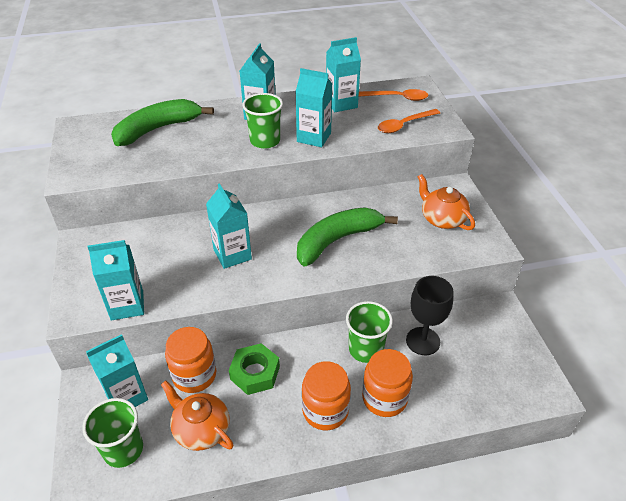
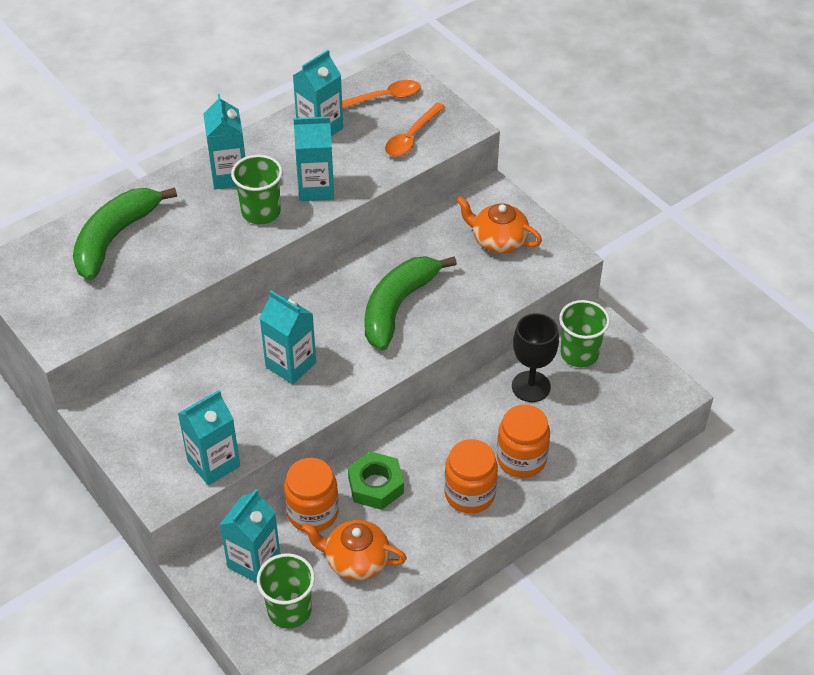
camera: 25 degrees left, 5 degrees up
green cup [346,301,393,363] -> green cup moved to [559,300,610,368]

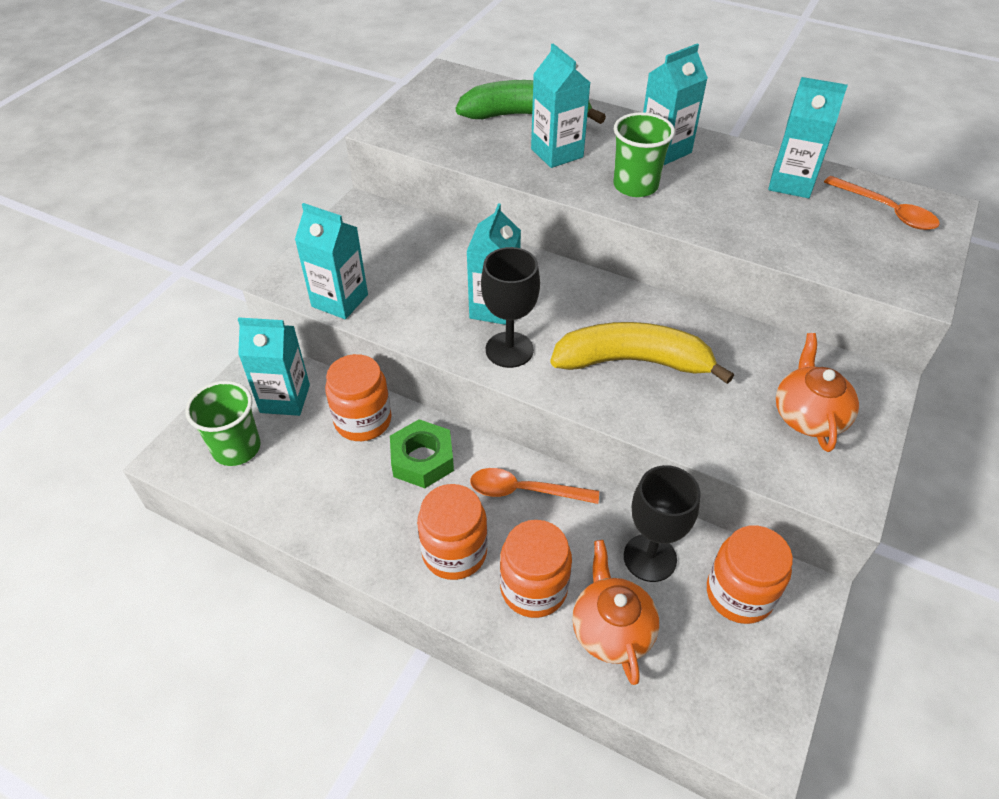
camera: 65 degrees right, 0 degrees up
turquoise carton [293,117,334,201] -> turquoise carton moved to [531,44,590,168]
orange teapot [302,520,407,581] -> orange teapot moved to [572,540,659,685]
green banana [365,256,457,350] -> yellow banana [550,322,734,384]
orange spoon [385,102,445,157] -> orange spoon moved to [470,468,599,504]
green cup [559,300,610,368] -> orange jar [707,525,793,624]
none -> black goblet [481,247,540,368]

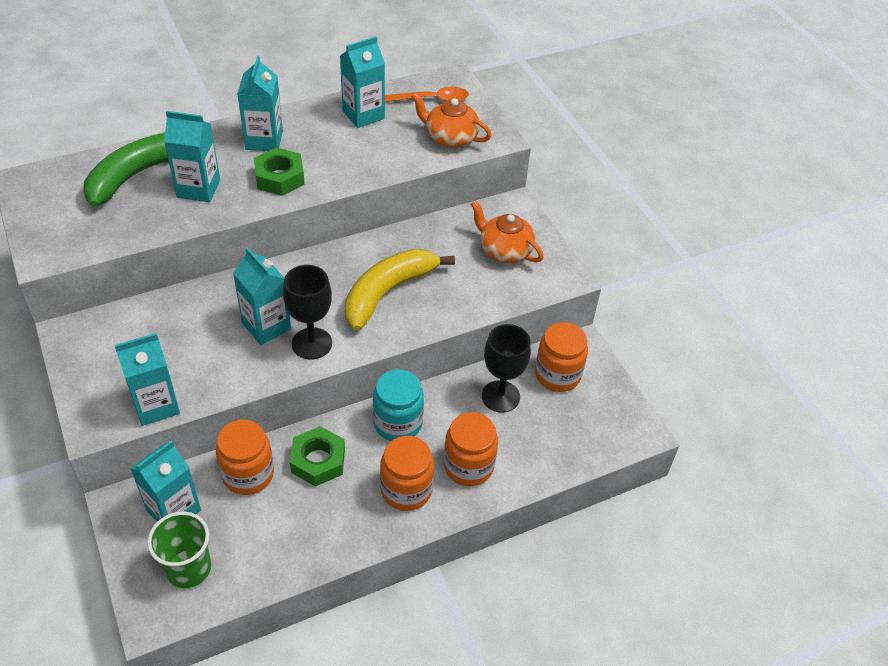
camera: 55 degrees left, 0 degrees up
orange spoon [470,468,599,504] -> turquoise jar [373,369,424,441]
orange teapot [572,540,659,685] -> orange teapot moved to [411,92,492,148]
green cup [613,112,675,197] -> green nut [254,147,305,196]

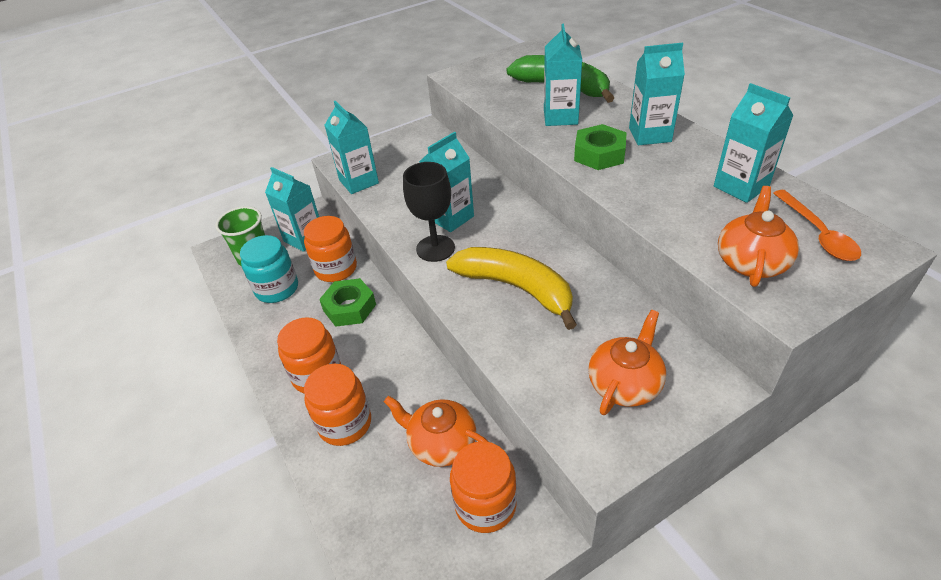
camera: 90 degrees right, 5 degrees down
turquoise jar [373,369,424,441] -> turquoise jar moved to [240,235,298,303]
black goblet [482,324,531,413] -> orange teapot [384,396,489,467]

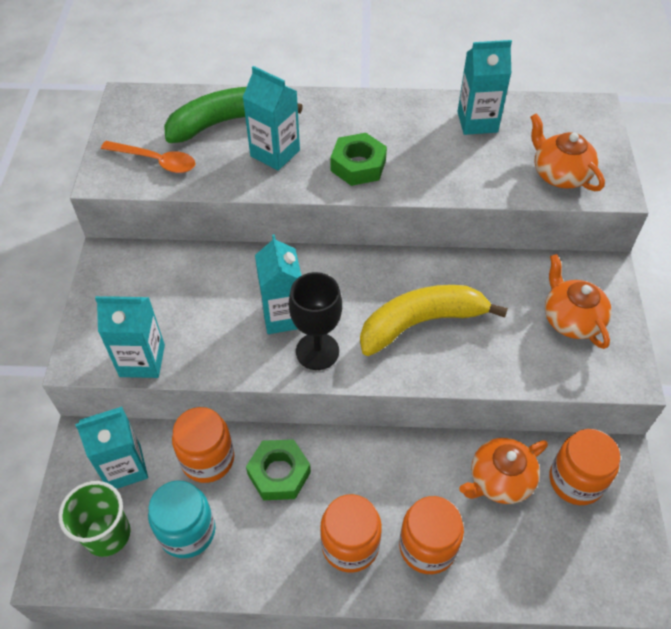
camera: 60 degrees left, 10 degrees up
turquoise carton [629,43,685,145] -> none
orange spoon [773,190,861,261] -> orange spoon moved to [101,141,196,173]

